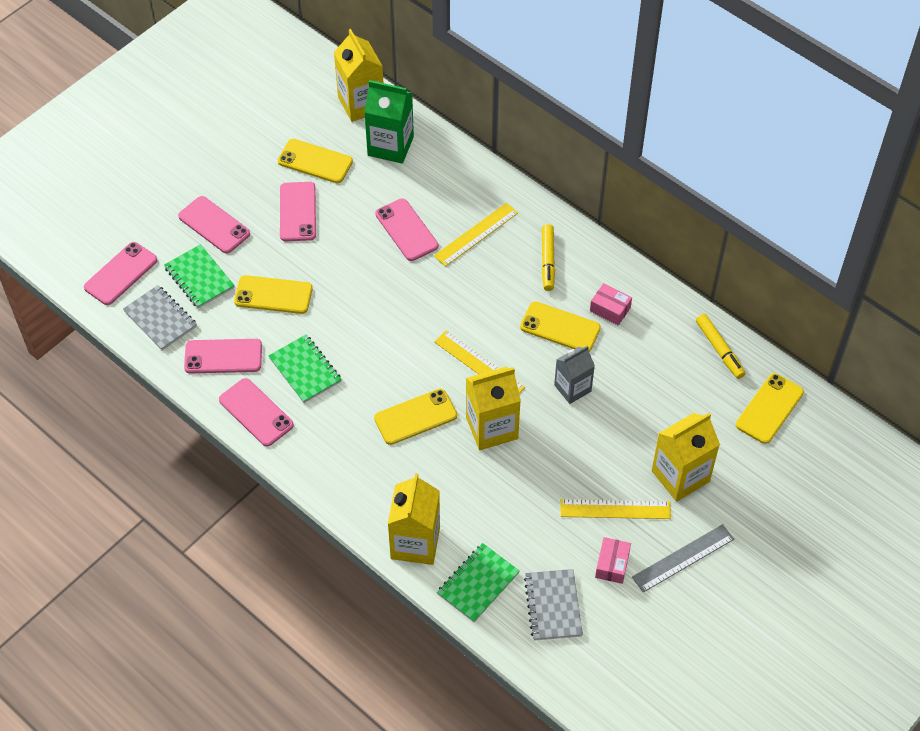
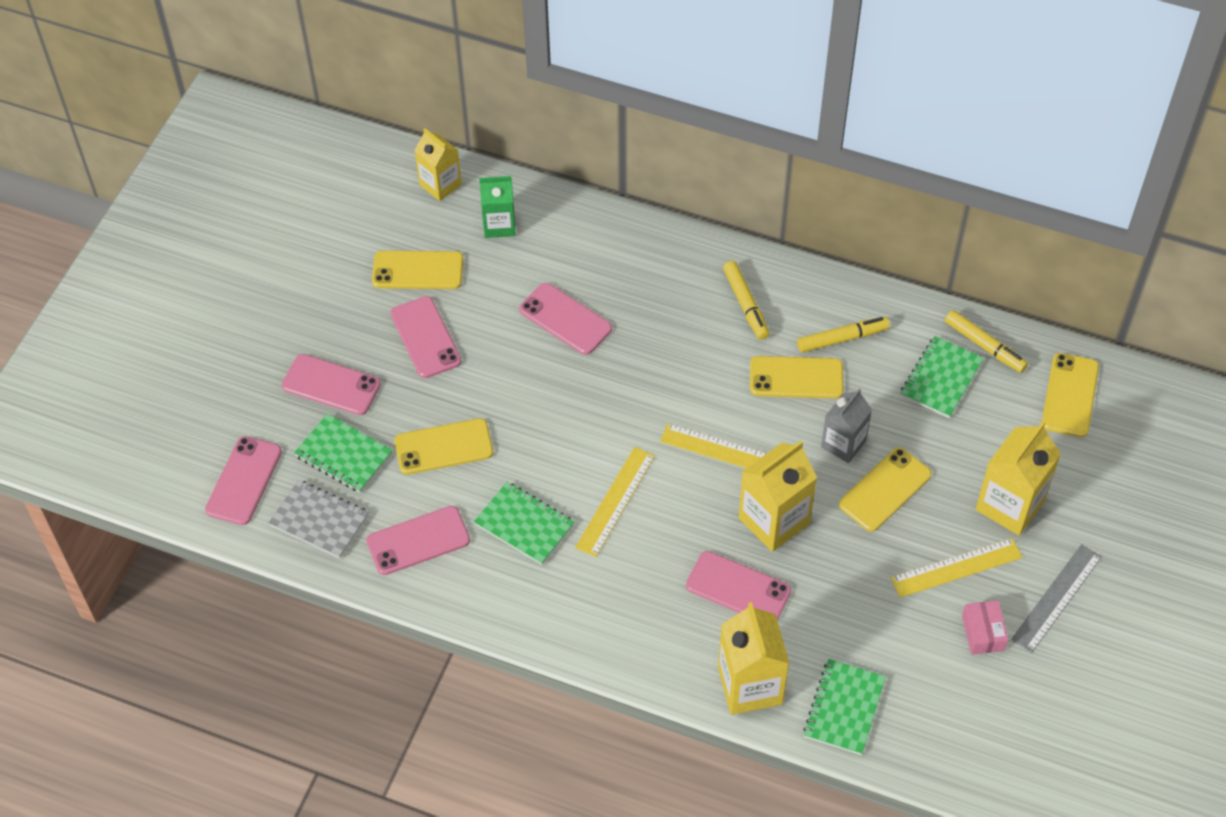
camera: 20 degrees left, 0 degrees up
pink phone [219,378,294,446] -> pink phone moved to [686,551,791,621]
yellow carton [334,29,383,122] -> yellow carton [414,128,462,201], size x0.66
green carton [364,80,414,164] -> green carton [479,176,516,238], size x0.66
yellow phone [374,389,457,445] -> yellow phone moved to [839,447,932,532]
yellow ruler [434,203,518,267] -> yellow ruler moved to [575,447,655,557]
grey notebook [524,569,583,641] -> none
pink box [590,283,632,325] -> yellow marker [797,317,890,353]
none -> green notebook [901,336,984,418]

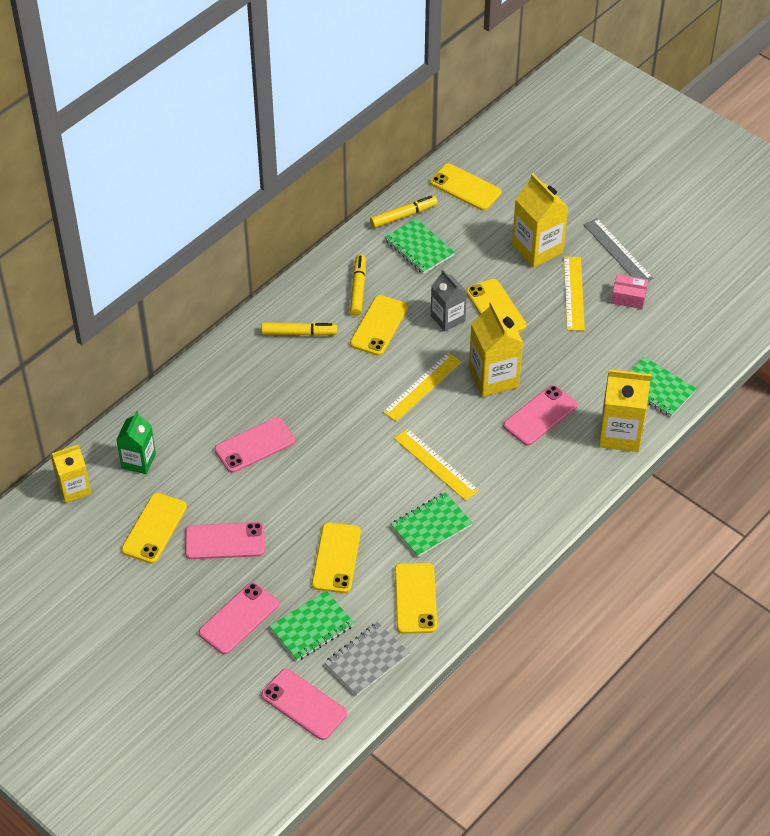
camera: 70 degrees left, 5 degrees down
pink phone [366,506,470,575] -> yellow phone [395,563,437,634]

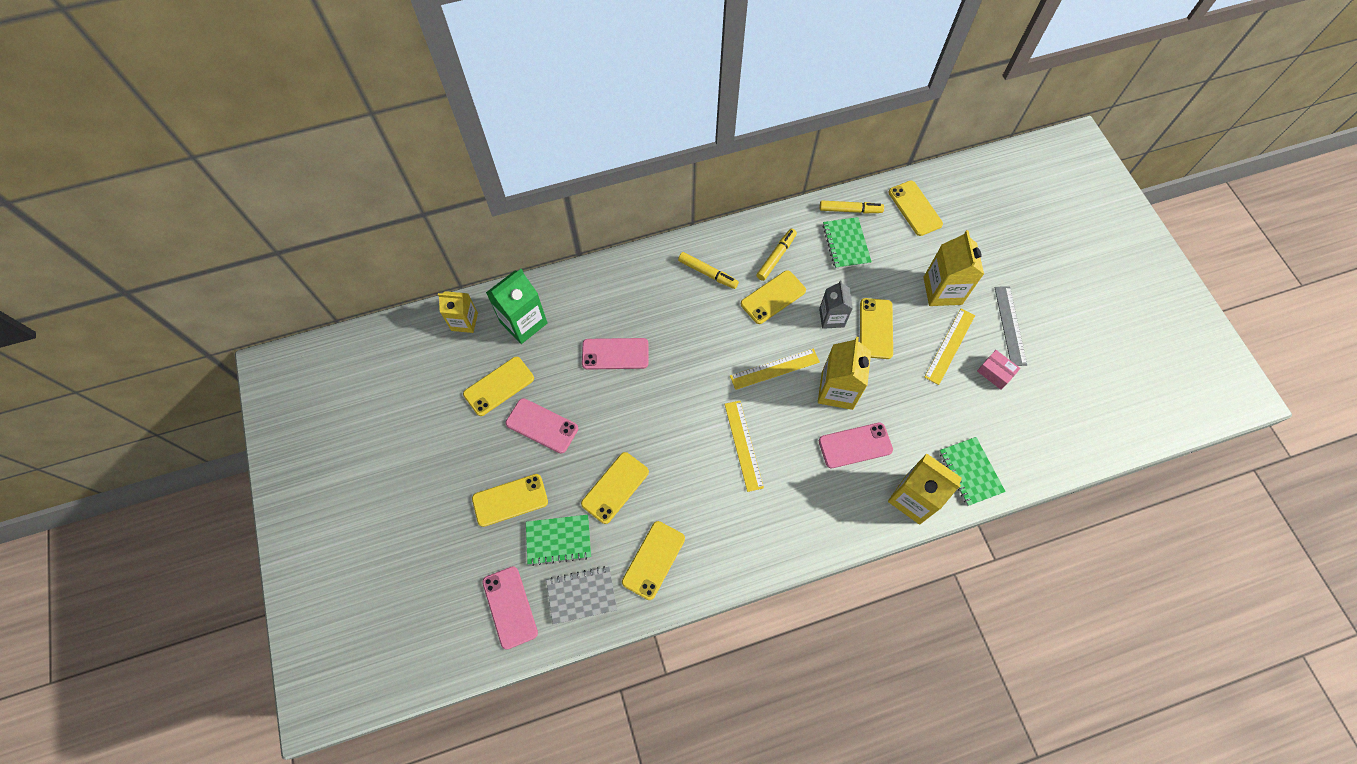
camera: 30 degrees right, 15 degrees up
green carton [116,411,156,474] -> green carton [486,269,548,344], size x1.51
pink phone [199,582,279,654] -> yellow phone [472,474,548,527]
green notebook [391,492,472,557] -> none

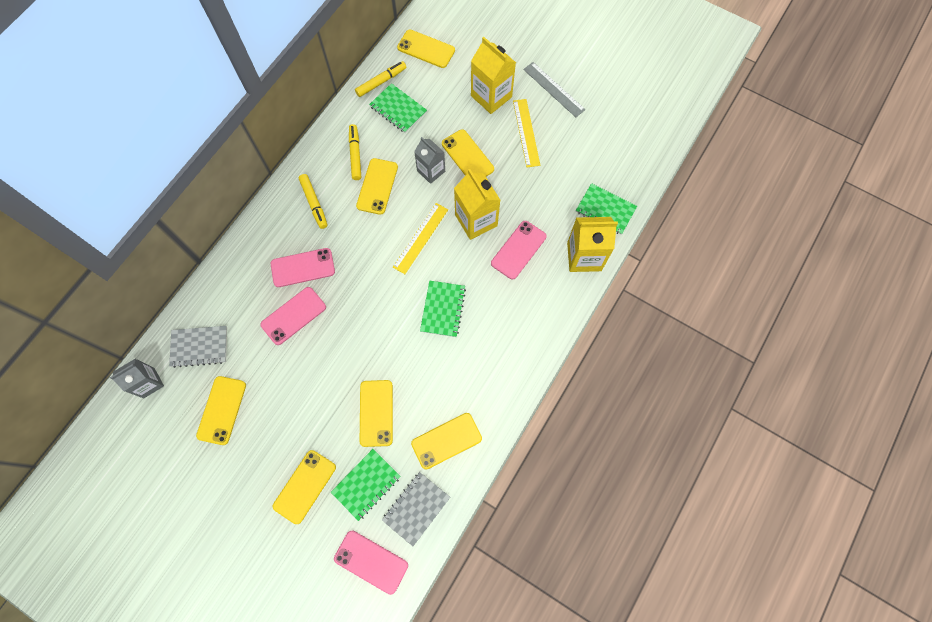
camera: 40 degrees left, 5 degrees up
yellow carton [438,291,478,333] -> grey carton [110,358,164,398]
green carton [486,269,548,344] -> grey notebook [169,326,227,368]
pink phone [506,398,578,454] -> pink phone moved to [271,248,335,287]
yellow phone [622,521,685,600] -> yellow phone turned 75 degrees clockwise [411,413,482,470]
yellow marker [678,252,739,289] -> yellow marker turned 75 degrees clockwise [299,174,327,229]
yellow ruler [725,401,764,492] -> green notebook [420,281,466,337]
pink box [977,350,1020,390] -> none

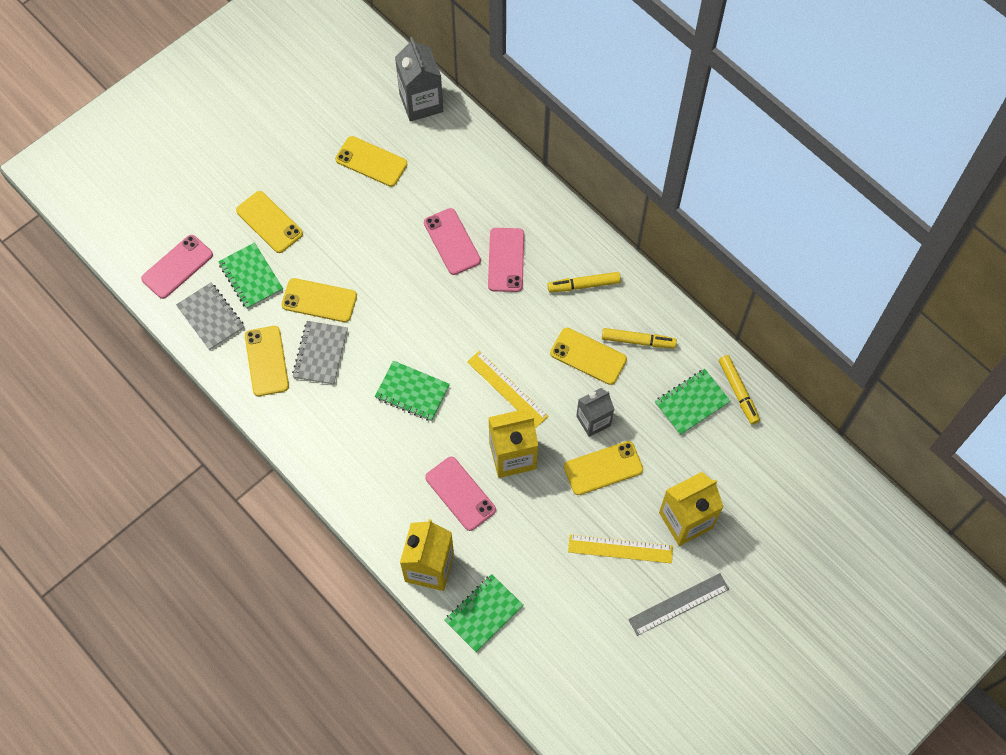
camera: 105 degrees right, 5 degrees down
grey carton [110,358,164,398] -> grey carton [395,37,443,122], size x1.51
grey notebook [169,326,227,368] -> grey notebook moved to [292,321,348,385]
yellow phone [397,30,455,68] -> none

